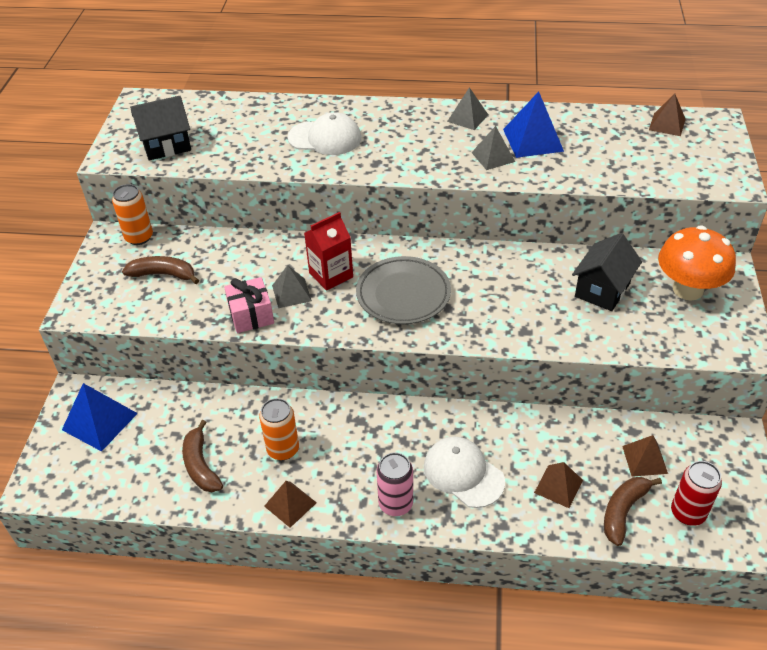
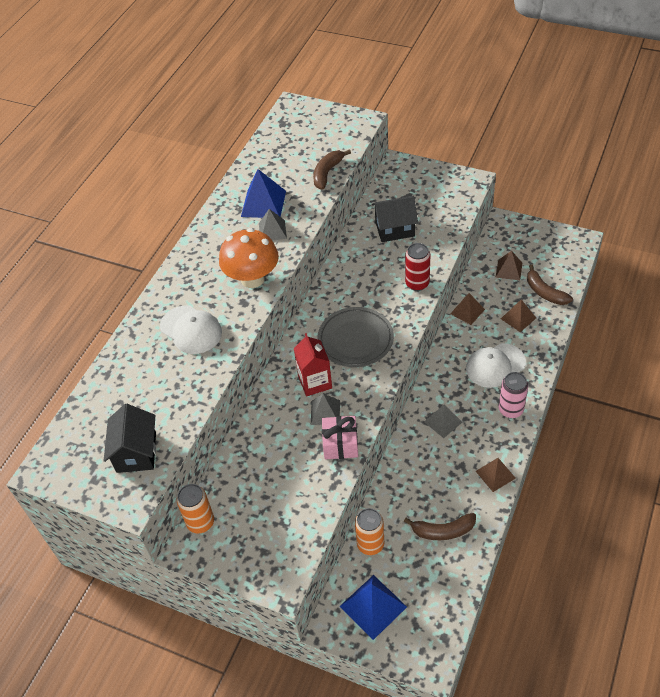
camera: 70 degrees left, 5 degrees up
brown banana [122,256,199,284] -> brown banana moved to [313,149,351,190]
orange can [259,398,299,460] -> orange can moved to [355,508,384,555]
white cap [287,112,361,155] -> white cap turned 105 degrees clockwise [160,305,222,354]
grey pyramid [447,87,488,130] -> grey pyramid moved to [424,405,462,438]
black house [572,233,642,311] -> black house turned 60 degrees counterclockwise [372,196,418,242]
brown pyramid [649,94,686,136] -> brown pyramid moved to [450,293,485,325]
orange mushroom [658,225,736,301] -> orange mushroom moved to [219,228,279,288]
red can [671,461,722,526] -> red can moved to [405,243,430,291]

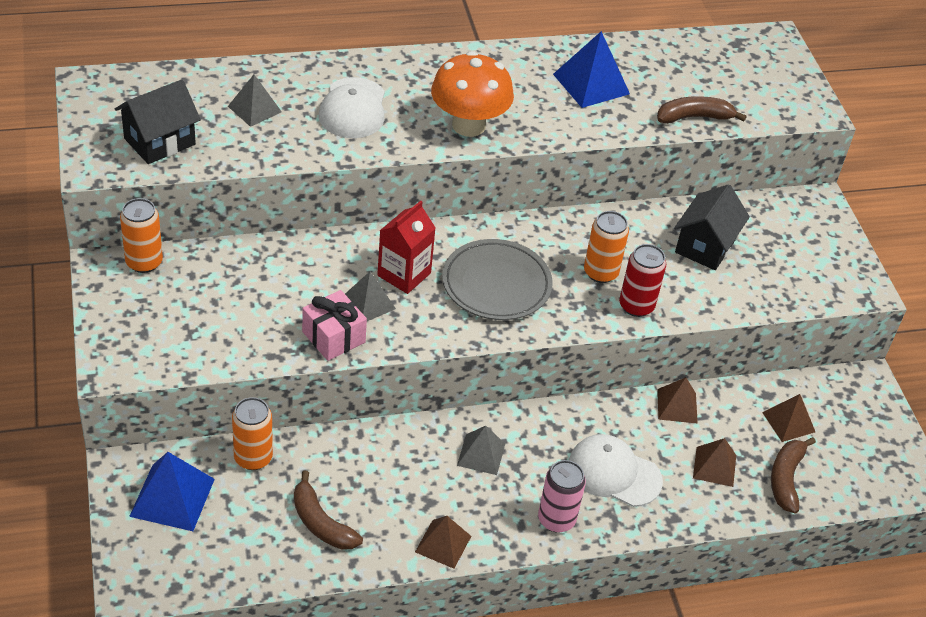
camera: 45 degrees right, 5 degrees down
grey pyramid [259,209,287,240] -> grey pyramid moved to [228,75,282,127]
black house [372,196,418,242] -> black house turned 75 degrees clockwise [674,184,750,270]
none -> orange can [584,211,629,283]

